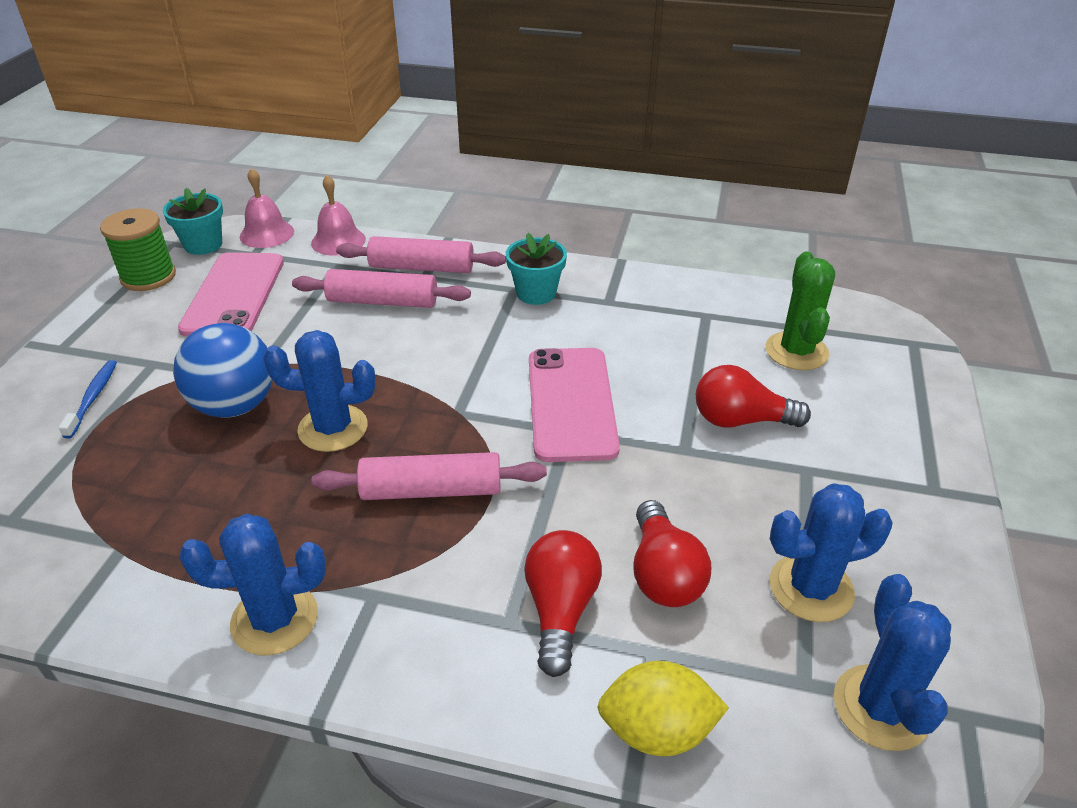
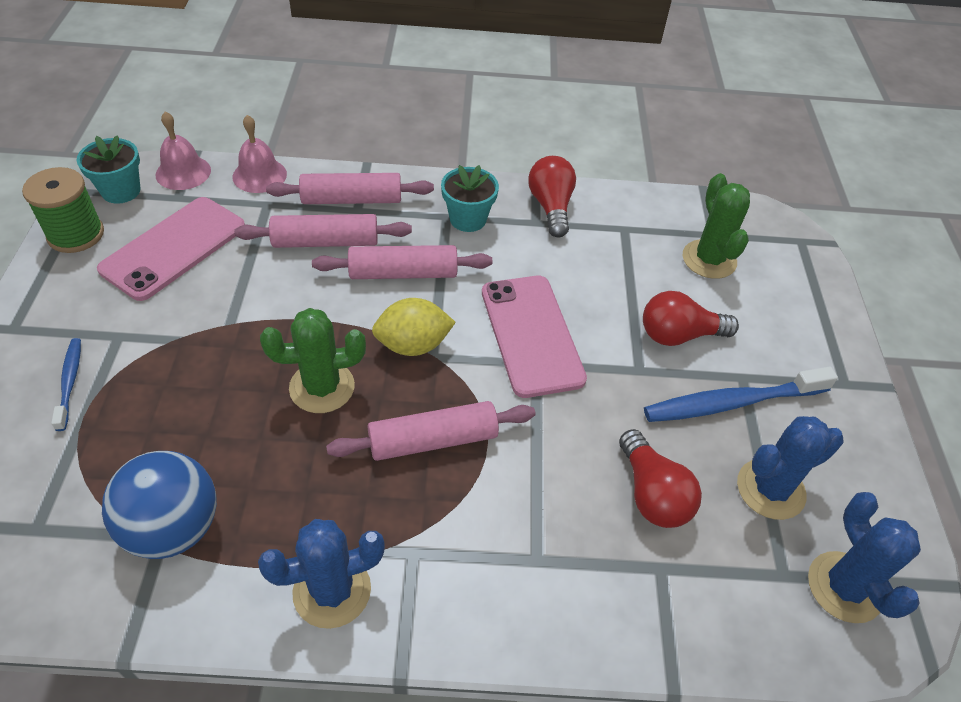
camera: 15 degrees left, 10 degrees up
blue ball [173,323,273,418] -> blue ball moved to [102,451,217,559]
pink phone [178,252,284,337] -> pink phone turned 45 degrees clockwise [97,197,245,301]
blue cactus [263,330,376,452] -> green cactus [260,308,366,413]
red light bulb [524,530,602,677] -> red light bulb moved to [528,156,576,238]
yellow lemon [597,661,729,757] -> yellow lemon moved to [372,298,456,356]
none -> pink rolling pin [312,245,492,279]
none -> blue toothbrush [644,366,838,422]

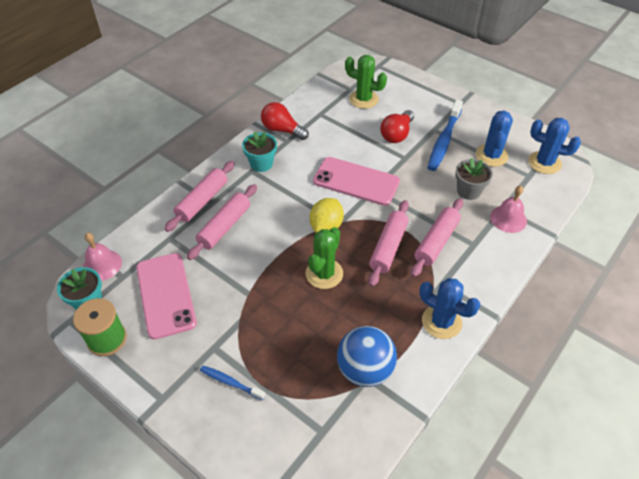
camera: 50 degrees left, 0 degrees up
pink bell [233,115,287,193] -> pink bell moved to [490,186,527,233]
blue cactus [258,519,385,629] -> blue cactus turned 75 degrees counterclockwise [419,278,480,339]
pink rolling pin [312,245,492,279] -> pink rolling pin moved to [411,198,463,277]
red light bulb [619,429,702,528] -> grey flower pot [455,158,493,200]

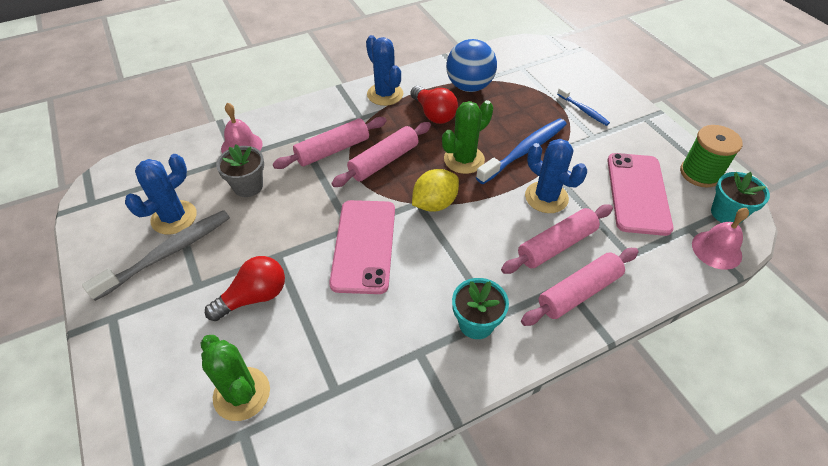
camera: 155 degrees left, 0 degrees up
red light bulb [261,102,309,140] -> red light bulb moved to [411,86,458,124]
pink phone [313,157,400,206] -> pink phone turned 45 degrees clockwise [329,200,395,294]
blue toothbrush [427,100,463,171] -> blue toothbrush moved to [476,118,567,184]
blue cactus [528,118,581,174] -> blue cactus moved to [525,139,587,213]
none -> grey toothbrush [82,210,230,301]

